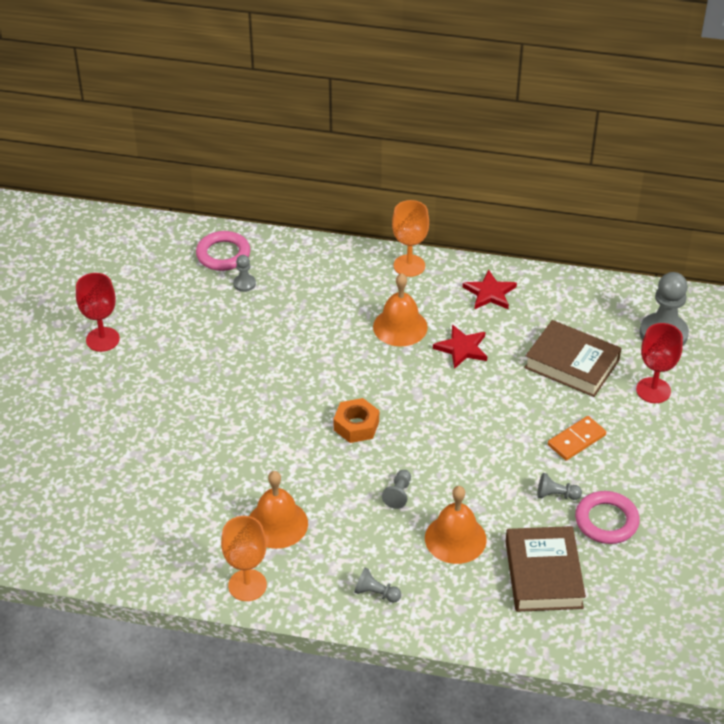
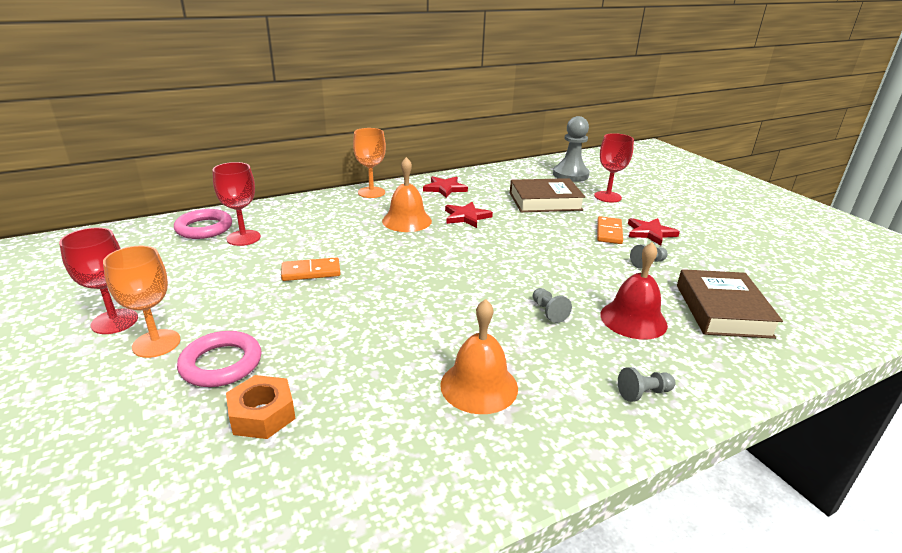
camera: 40 degrees left, 15 degrees down
orange goblet [221,516,267,601] -> orange goblet moved to [103,246,181,358]
grey pawn [233,255,256,292] -> red goblet [212,162,261,246]
orange nut [333,398,379,443] -> orange nut moved to [226,375,296,439]
orange bell [425,486,487,564] -> red bell [600,242,668,340]
brown book [505,526,586,612] -> brown book turned 45 degrees clockwise [677,269,783,339]
pink ring [575,491,640,544] -> pink ring moved to [177,331,262,387]
none -> orange domino [281,257,340,281]
none -> red star [628,218,680,246]

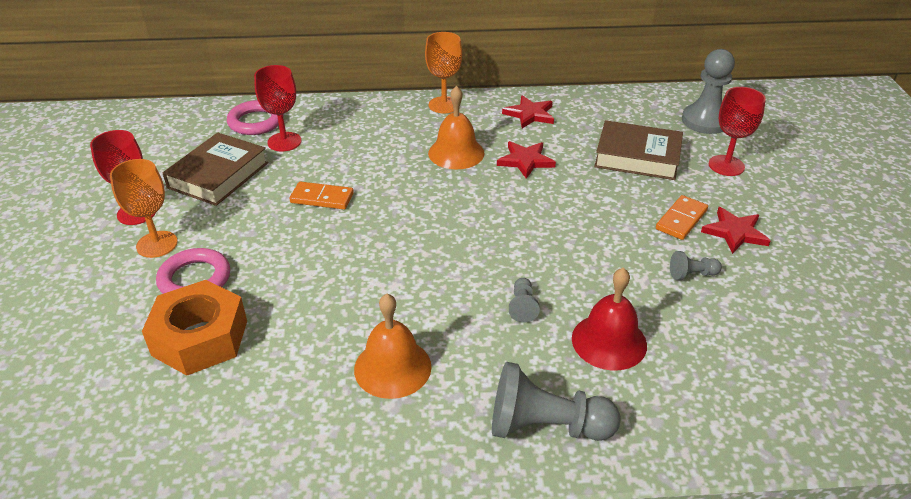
camera: 25 degrees right, 10 degrees up
orange nut [226,375,296,439] -> orange nut [142,280,247,376], size x1.60
grey pawn [618,367,675,402] -> grey pawn [492,362,621,441], size x2.07
brown book [677,269,783,339] -> brown book moved to [163,132,269,206]

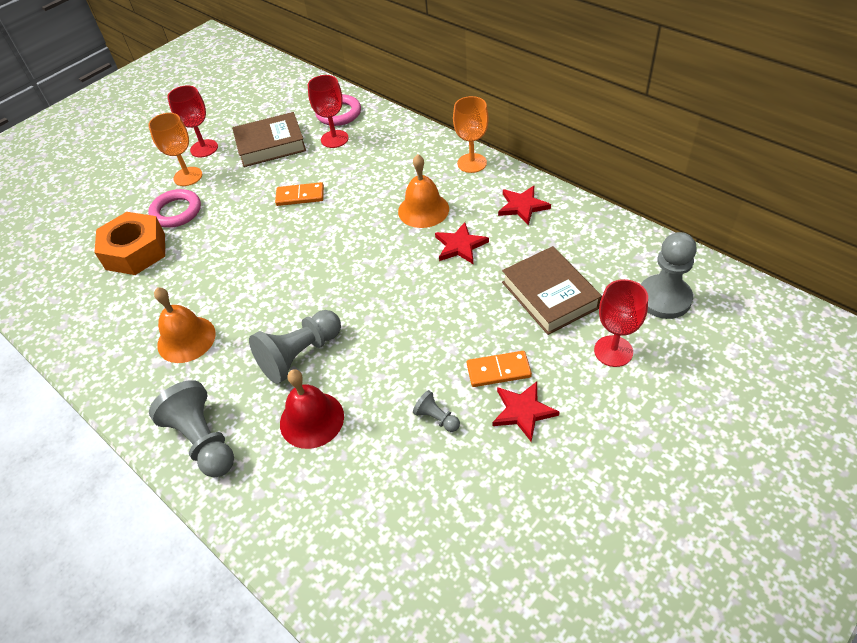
camera: 50 degrees right, 10 degrees up
orange domino [289,182,354,209] -> orange domino turned 60 degrees counterclockwise [275,182,324,206]
grey pawn [509,278,540,323] -> grey pawn [249,310,341,384], size x2.07

